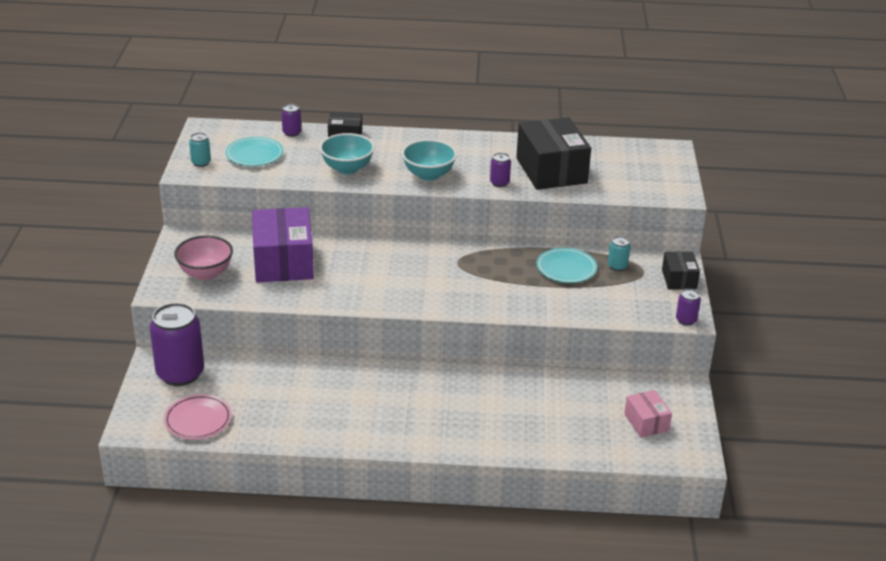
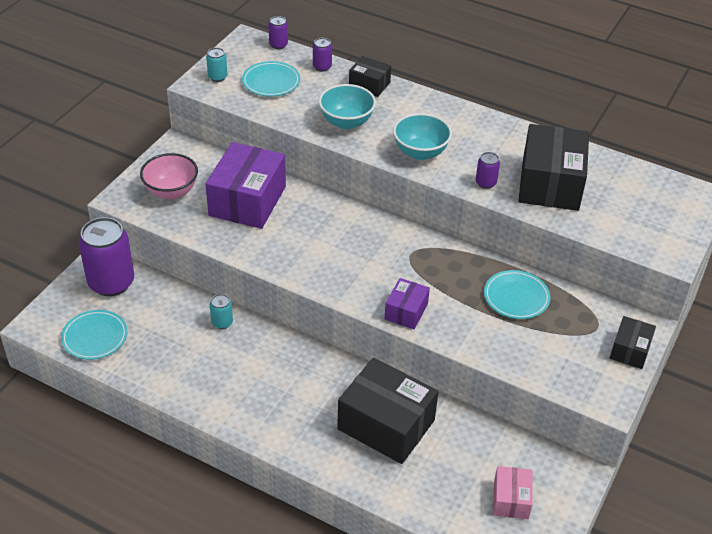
camera: 25 degrees right, 10 degrees up
pink plate [164,394,232,440] -> turquoise plate [61,310,127,360]
turquoise can [608,236,631,271] -> turquoise can moved to [210,294,233,329]
purple can [676,289,701,326] -> purple can moved to [269,16,288,49]
none -> black box [337,358,439,464]
none -> purple box [385,278,430,329]

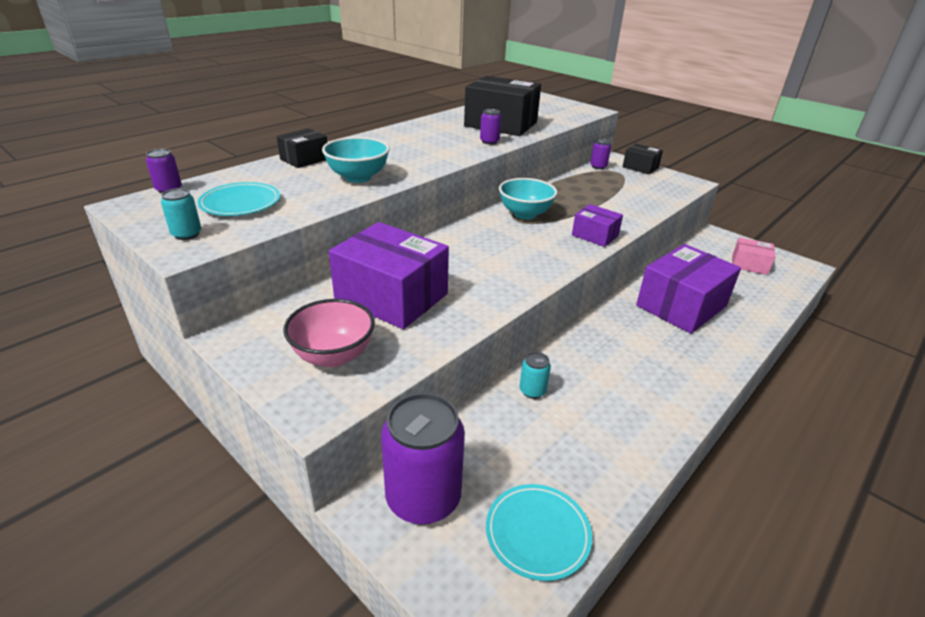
camera: 75 degrees left, 10 degrees down
purple can [313,38,332,72] -> purple can moved to [590,139,611,170]
black box [337,358,439,464] -> purple box [636,244,741,334]
turquoise bowl [393,113,452,160] -> turquoise bowl moved to [499,178,557,219]
turquoise plate [484,270,551,319] -> none

